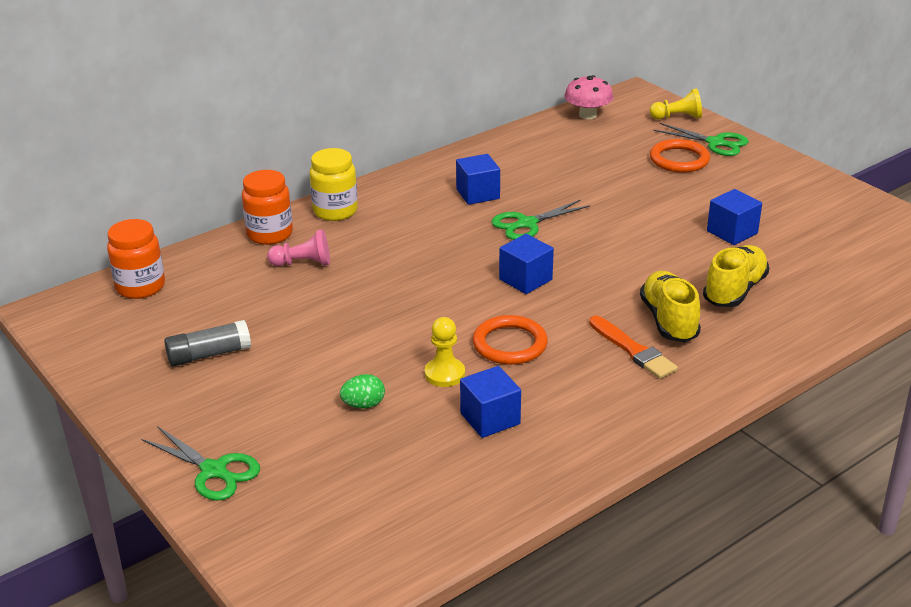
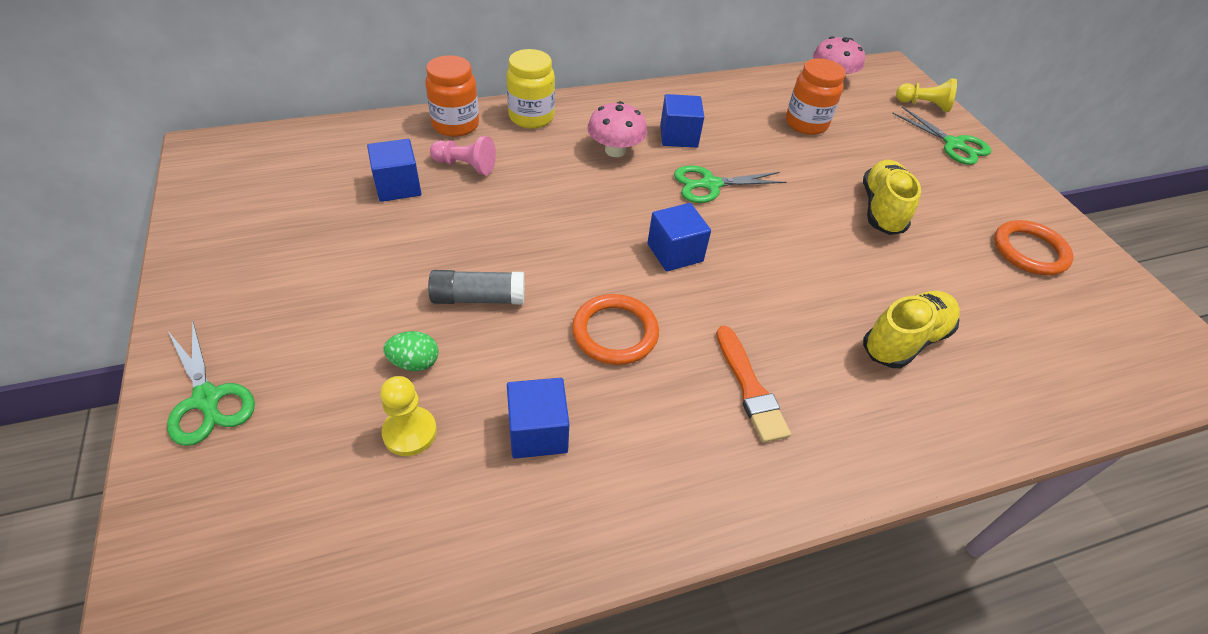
camera: 15 degrees right, 15 degrees up
orange jar [107,219,165,299] -> orange jar moved to [786,58,846,135]
grey glue stick [164,320,251,366] -> grey glue stick moved to [428,270,524,304]
yellow pawn [424,317,465,387] -> yellow pawn moved to [380,376,437,456]
yellow shoe [640,271,701,342] -> yellow shoe moved to [863,160,921,235]
orange ring [650,139,710,173] -> orange ring moved to [994,220,1073,275]
blue cube [707,189,762,245] -> blue cube moved to [367,139,421,202]
none -> pink mushroom [588,101,647,157]

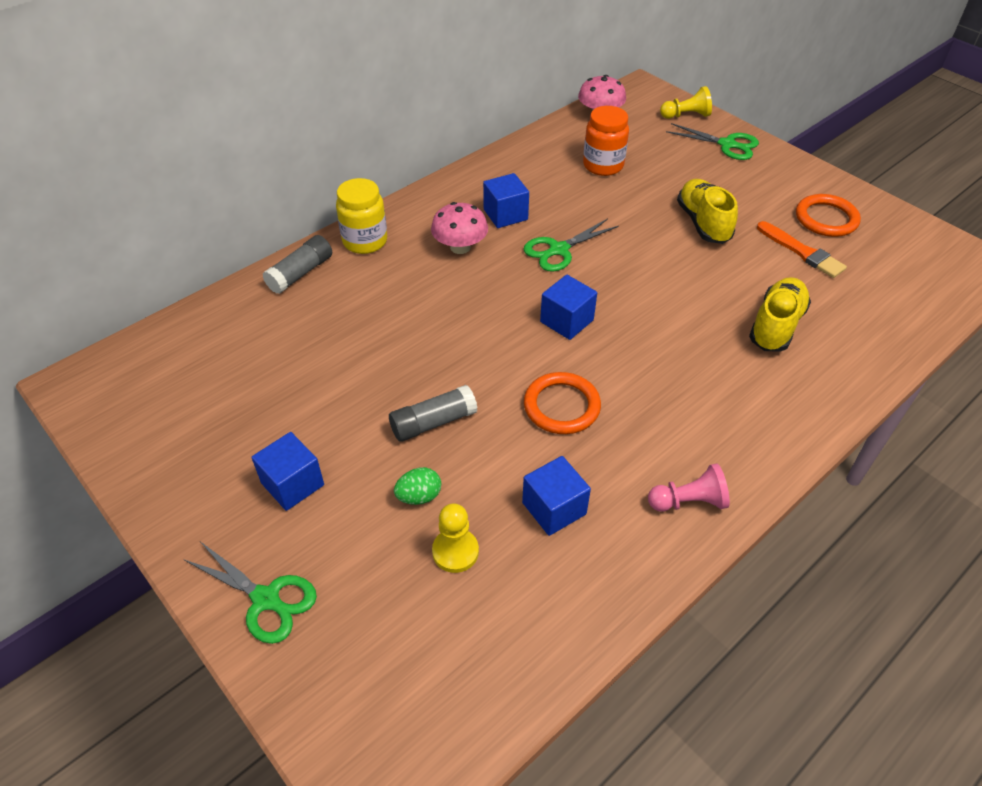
camera: 20 degrees left, 0 degrees up
blue cube [367,139,421,202] -> blue cube moved to [252,432,324,511]
orange jar [425,55,479,137] -> grey glue stick [262,235,332,294]
pink pawn [430,136,496,175] -> pink pawn moved to [648,463,730,512]
orange brush [716,326,791,443] -> orange brush moved to [757,221,847,278]

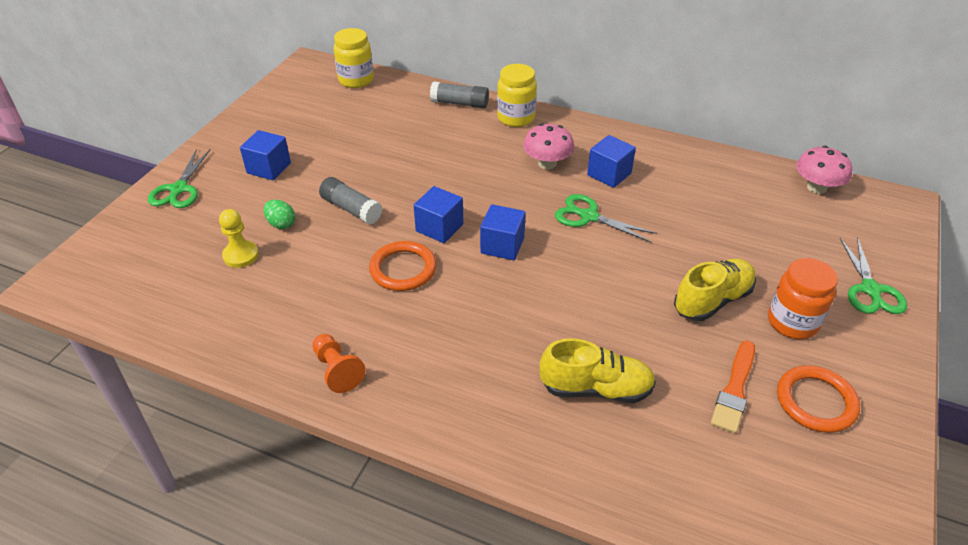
camera: 65 degrees right, 5 degrees down
blue cube [522,456,591,536] -> blue cube moved to [414,186,463,243]
orange jar [583,106,629,176] -> orange jar moved to [768,258,838,339]
pink pawn [648,463,730,512] -> orange pawn [312,334,366,393]
yellow pawn [660,86,712,119] -> none
none -> yellow jar [333,28,374,88]

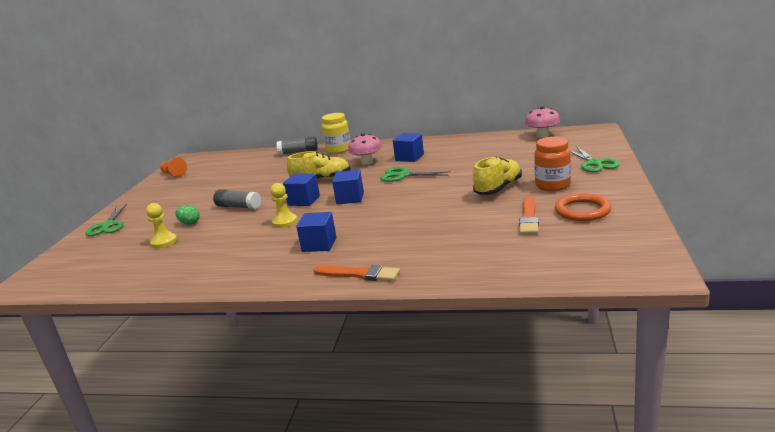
camera: 10 degrees left, 20 degrees down
blue cube [240,130,291,180] -> blue cube moved to [296,212,336,252]
orange pawn [312,334,366,393] -> orange pawn moved to [160,157,187,177]
yellow jar [333,28,374,88] -> none
orange ring [369,241,437,291] -> yellow pawn [270,183,297,228]
yellow shoe [539,338,656,403] -> yellow shoe moved to [287,151,350,180]
none -> orange brush [314,265,400,281]

